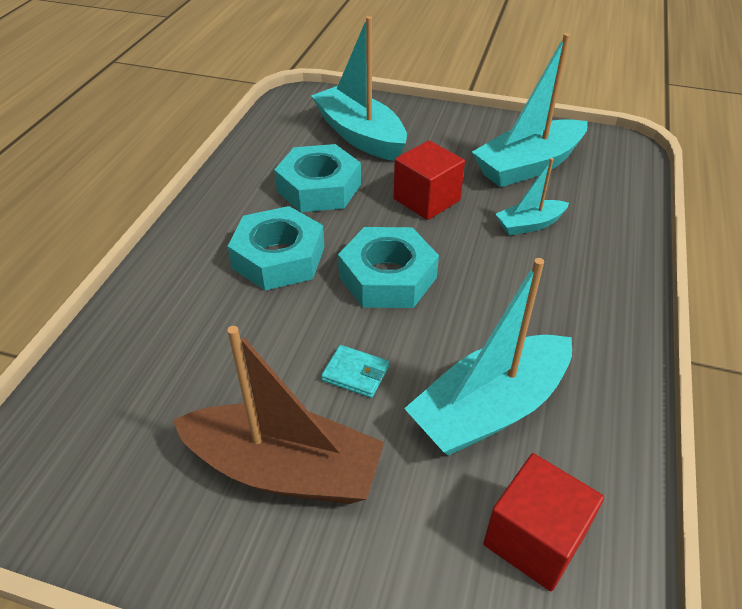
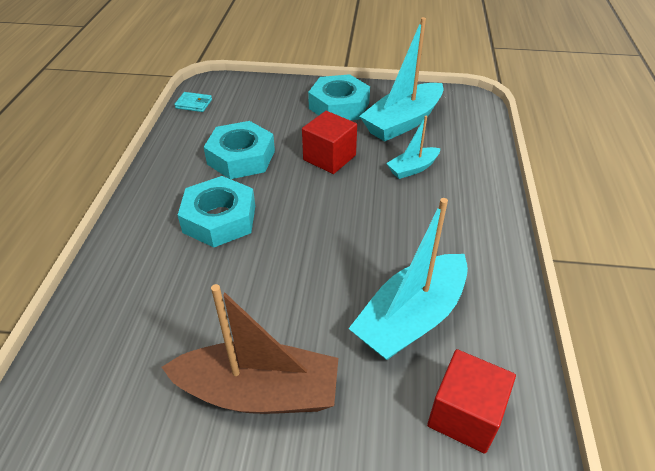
camera: 10 degrees left, 0 degrees up
turquoise boat [311,16,407,161] -> none
turquoise wallet [321,345,389,398] -> turquoise wallet moved to [174,92,212,112]
turquoise nut [338,227,439,308] -> turquoise nut moved to [308,74,370,120]

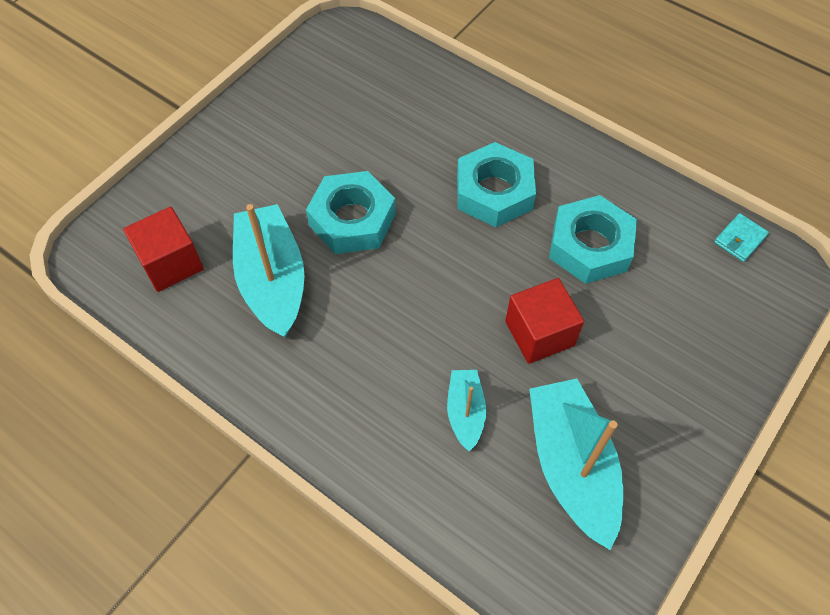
camera: 120 degrees right, 15 degrees up
brown boat [162,284,338,414] -> none
turquoise nut [308,74,370,120] -> turquoise nut moved to [306,171,396,254]

